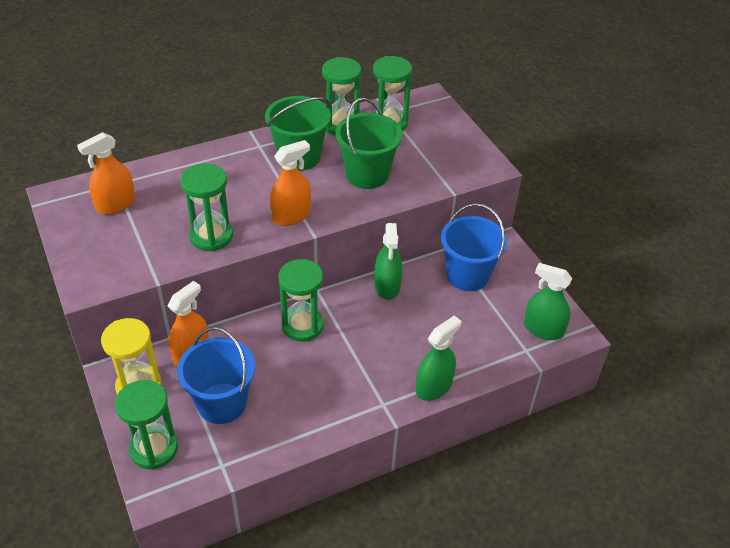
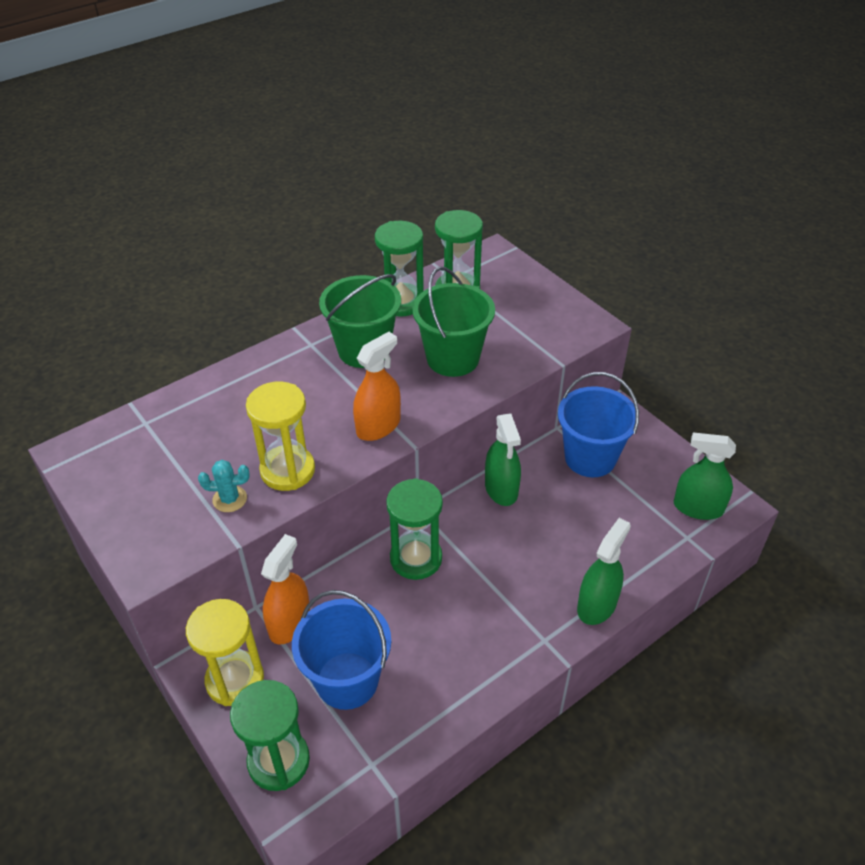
camera: 10 degrees left, 0 degrees up
orange spray bottle [77,132,135,215] -> none
green hourglass [180,163,233,251] -> yellow hourglass [246,382,315,491]
none -> turquoise cactus [198,460,250,512]

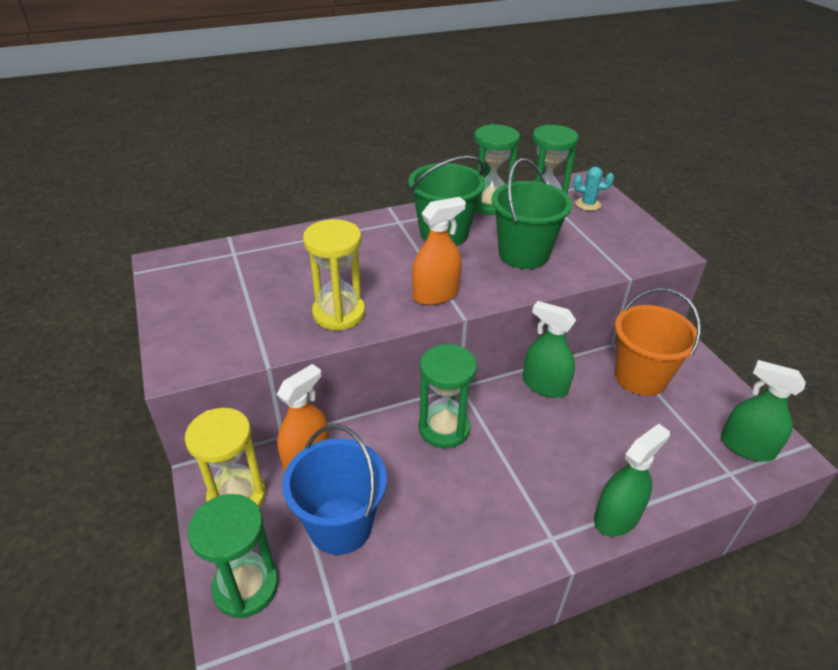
camera: 15 degrees right, 5 degrees down
turquoise cactus [198,460,250,512] -> turquoise cactus moved to [573,167,614,211]
green spray bottle [485,414,521,506] -> green spray bottle turned 120 degrees clockwise [523,301,576,398]
blue bucket [558,372,639,477] -> orange bucket [615,288,701,396]

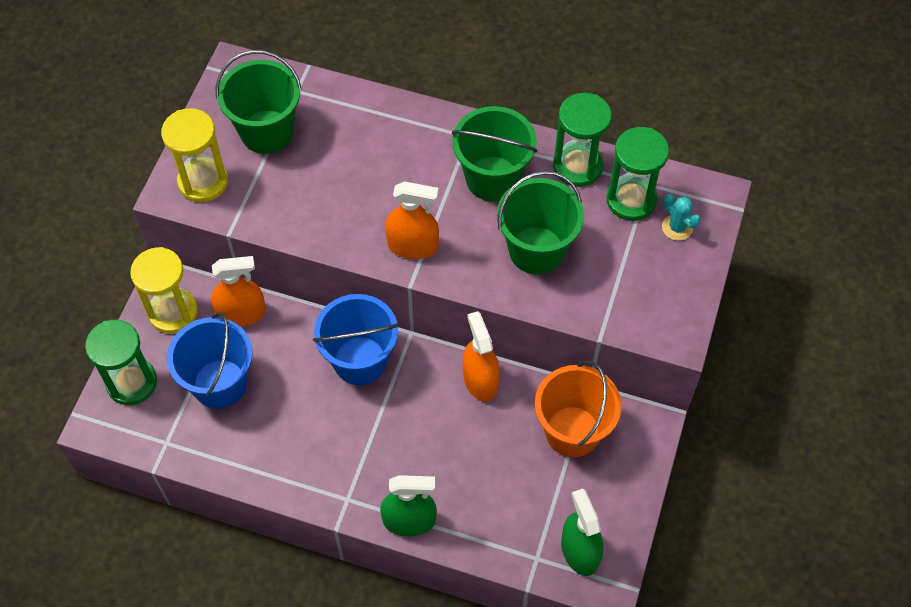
camera: 40 degrees right, 20 degrees up
yellow hourglass [303,219,365,331] -> yellow hourglass moved to [161,108,228,202]
green hourglass [419,344,477,448] -> blue bucket [313,294,399,385]
green spray bottle [523,301,576,398] -> orange spray bottle [463,311,500,402]
none -> green bucket [215,50,302,154]

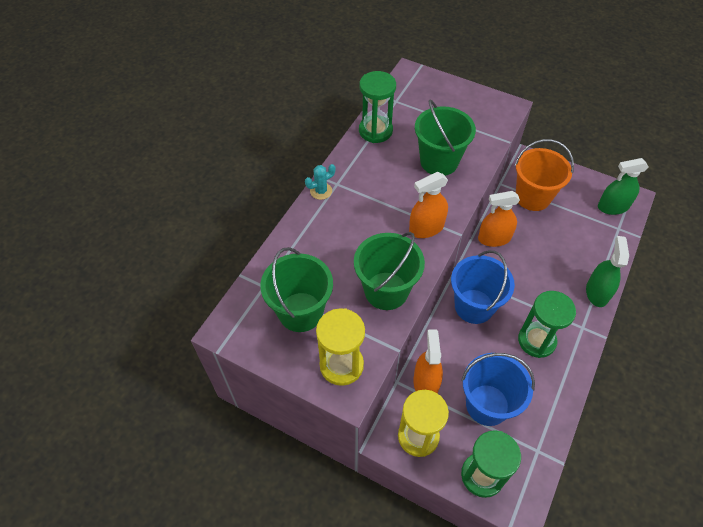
camera: 80 degrees left, 5 degrees down
orange spray bottle [385,181,439,259] -> orange spray bottle turned 135 degrees counterclockwise [409,172,448,238]
green bucket [452,106,537,201] -> green bucket moved to [354,232,425,310]
green hourglass [606,127,669,221] -> green hourglass moved to [518,291,576,358]
turquoise cactus [662,194,701,241] -> turquoise cactus moved to [305,164,335,200]

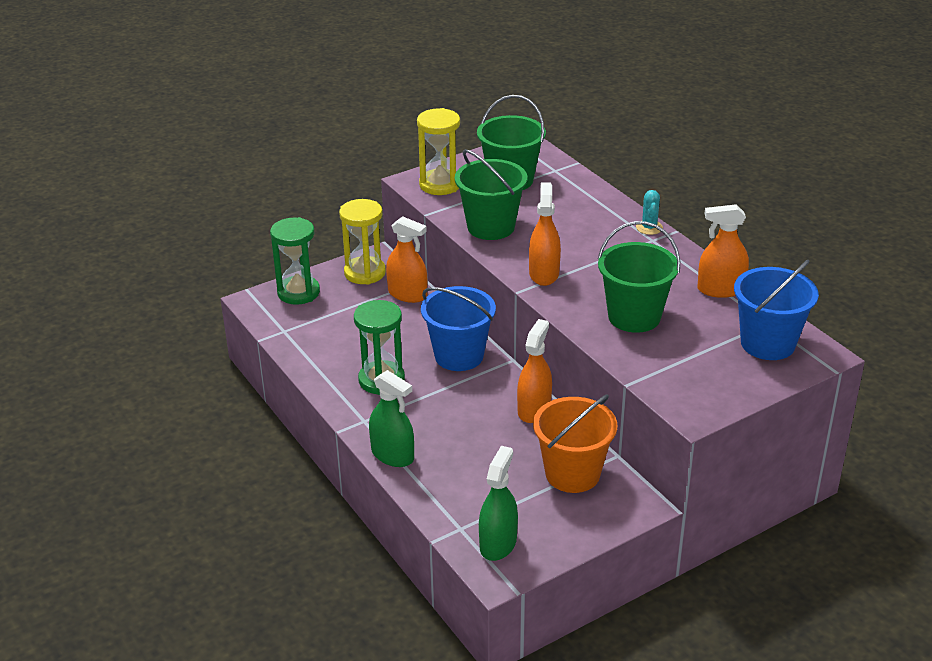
camera: 120 degrees right, 20 degrees down
green hourglass [359,71,396,143] -> orange spray bottle [697,204,749,298]
blue bucket [461,353,535,426] -> blue bucket moved to [734,260,819,360]

